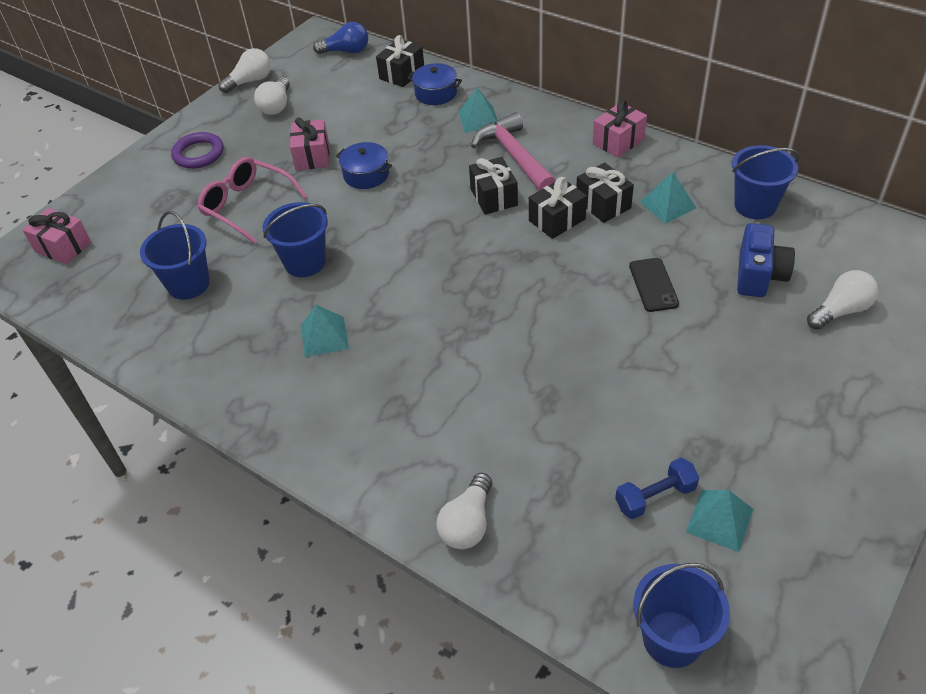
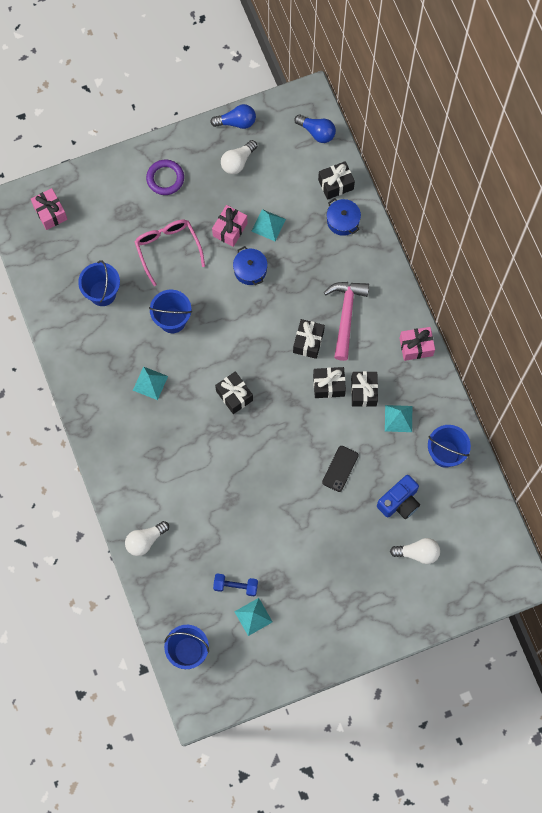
camera: 30 degrees right, 25 degrees up
white light bulb [219,48,271,93] -> blue light bulb [210,104,256,129]
turquoise pyramid [459,87,498,133] -> turquoise pyramid moved to [251,209,286,241]
none -> black gift [215,371,253,414]

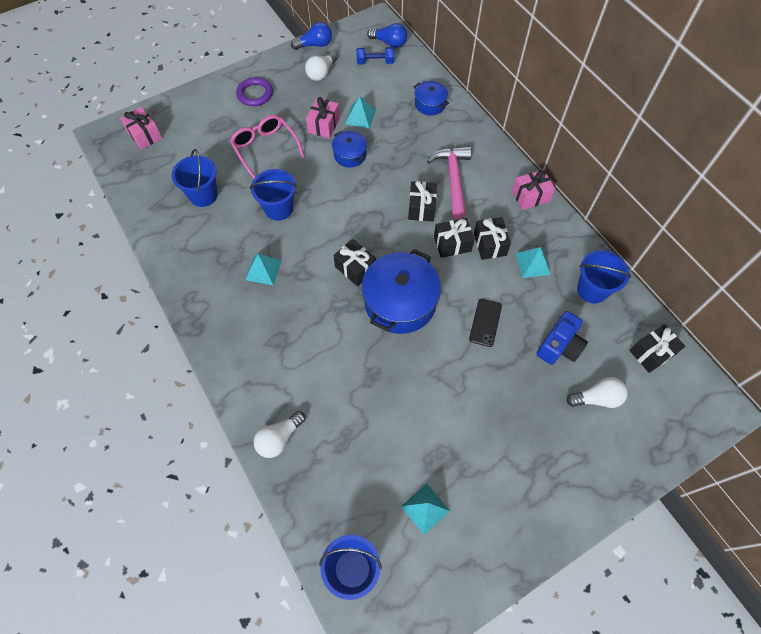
camera: 10 degrees left, 10 degrees down
blue dumbbell [213,573,258,596] -> blue dumbbell moved to [356,47,394,65]
black gift [318,161,355,200] -> black gift moved to [629,324,685,373]
none -> blue pot [362,249,441,334]

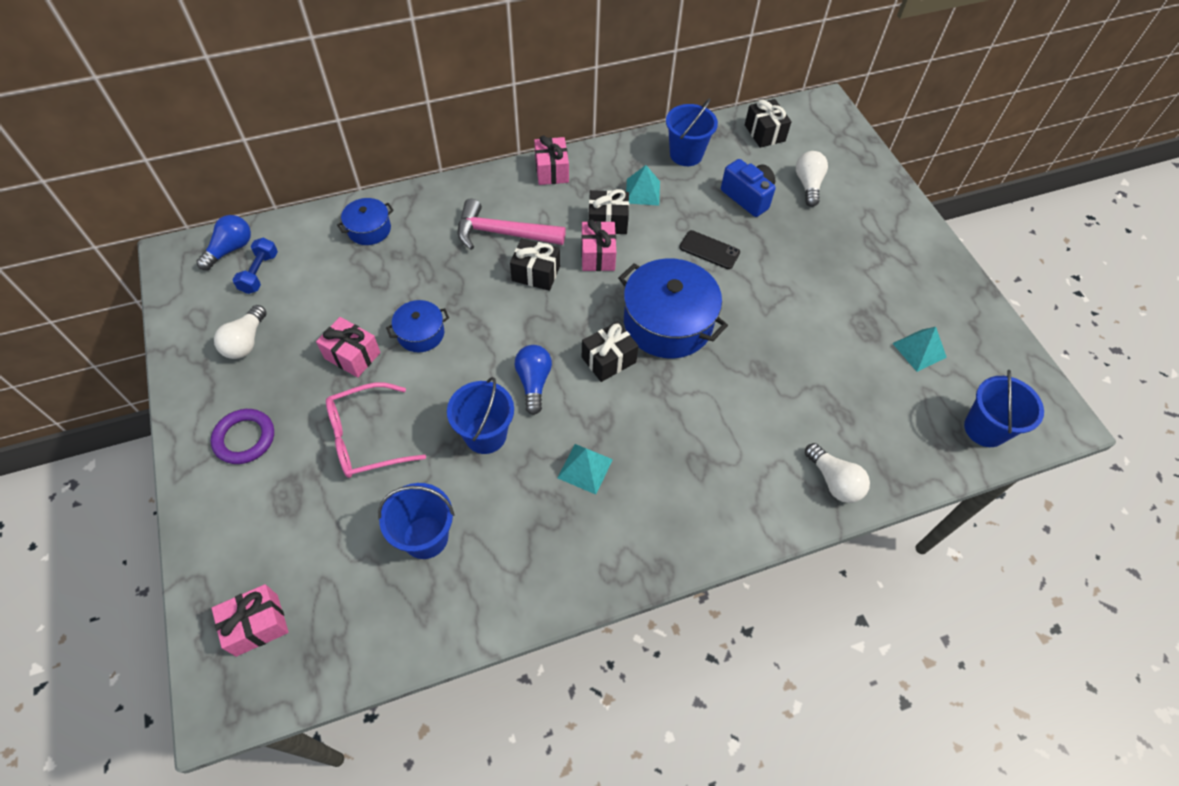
camera: 80 degrees left, 5 degrees down
blue light bulb [291,22,332,50] -> blue light bulb moved to [515,345,552,415]
white light bulb [305,52,338,81] -> white light bulb turned 60 degrees clockwise [214,305,267,359]
turquoise pyramid [345,96,376,129] -> none
black gift [434,218,474,258] -> pink gift [581,220,616,271]

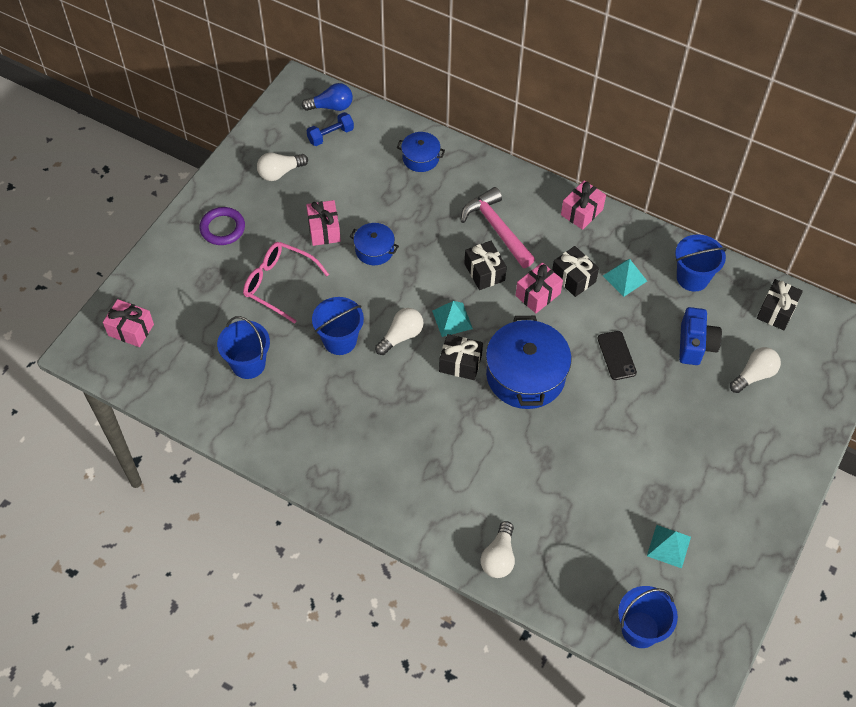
camera: 50 degrees right, 0 degrees up
blue light bulb [515,345,552,415] -> white light bulb [375,308,424,355]
turquoise pyramid [558,444,613,494] -> turquoise pyramid moved to [432,301,473,337]

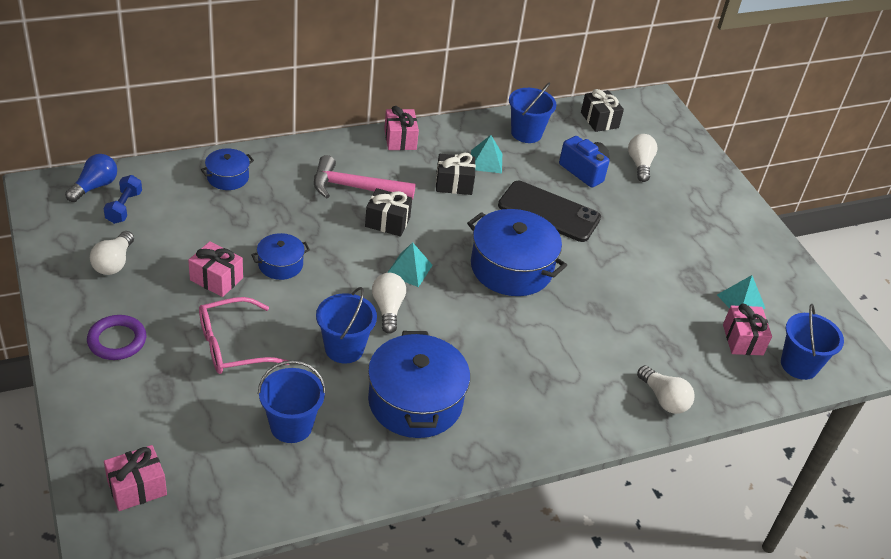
camera: 55 degrees left, 15 degrees down
black gift [439,334,483,380] -> none
pink gift [515,262,563,313] -> pink gift moved to [723,304,772,355]
black phone [597,331,637,380] -> black phone [498,181,601,242], size x1.82
none -> blue pot [368,331,470,438]

